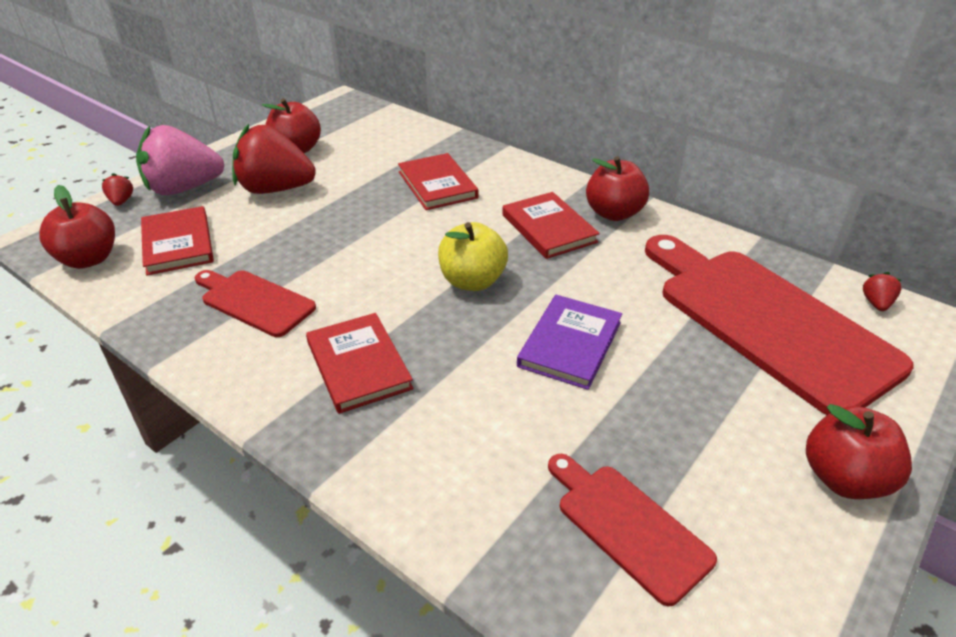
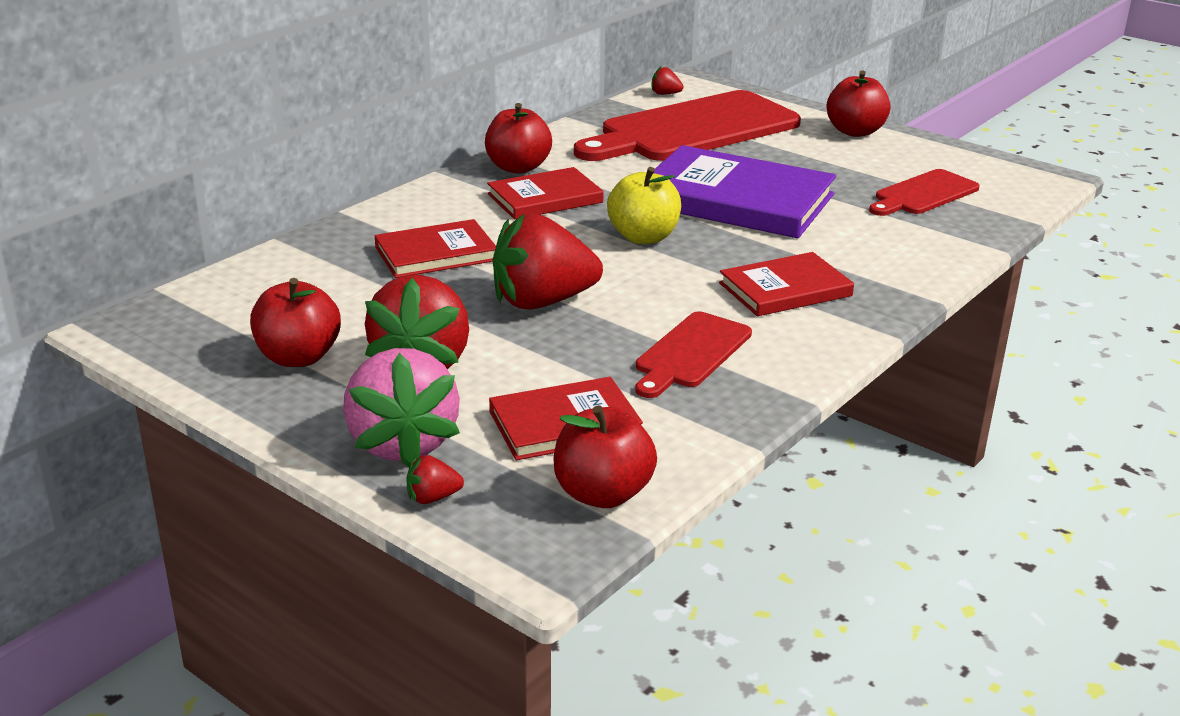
camera: 90 degrees left, 10 degrees down
purple book [517,295,622,390] -> purple book [654,145,836,238], size x1.74
none -> red strawberry [493,214,603,309]

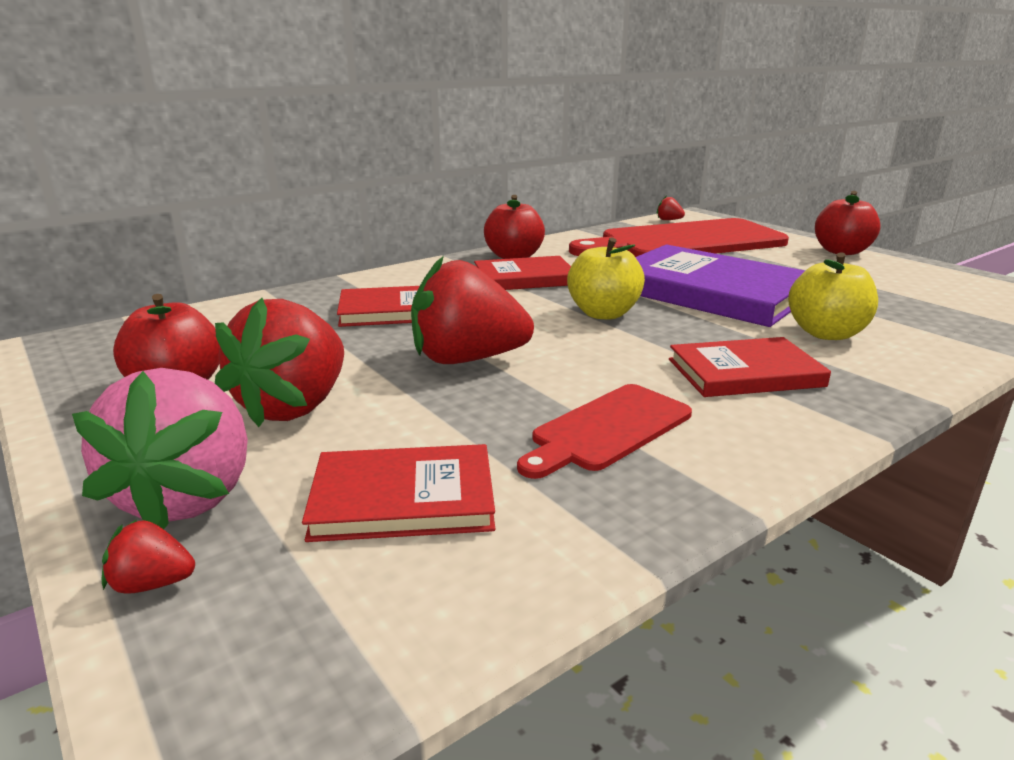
camera: 15 degrees right, 5 degrees down
red apple [553,405,657,508] -> none
red cutting board [869,169,980,216] -> none
none -> yellow apple [788,252,878,340]

